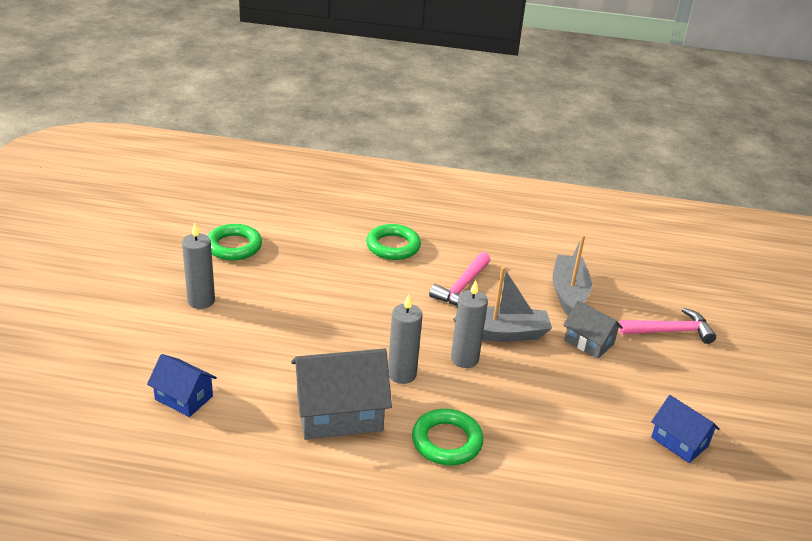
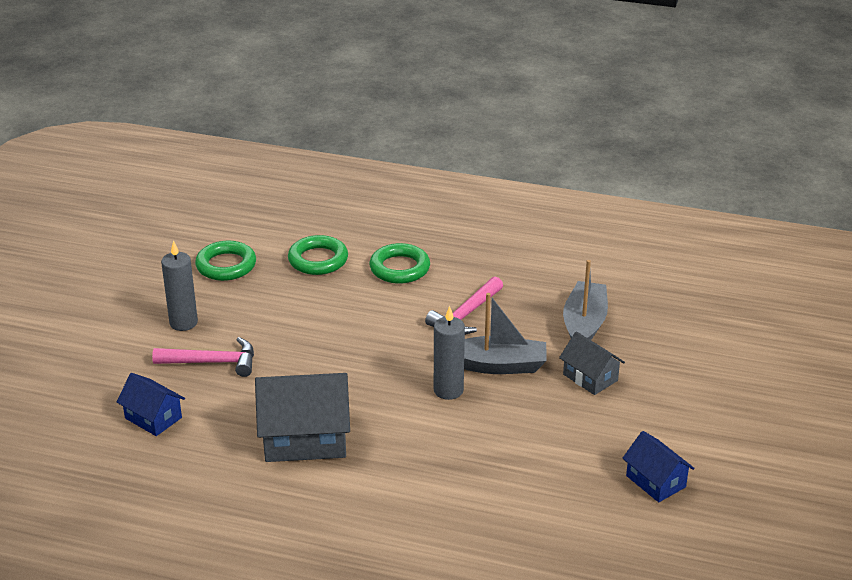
camera: 10 degrees right, 0 degrees up
grey candle [388,294,423,384] -> none
green ring [412,409,484,465] -> green ring moved to [288,235,348,275]
pink hammer [619,308,716,344] -> pink hammer moved to [152,337,254,377]

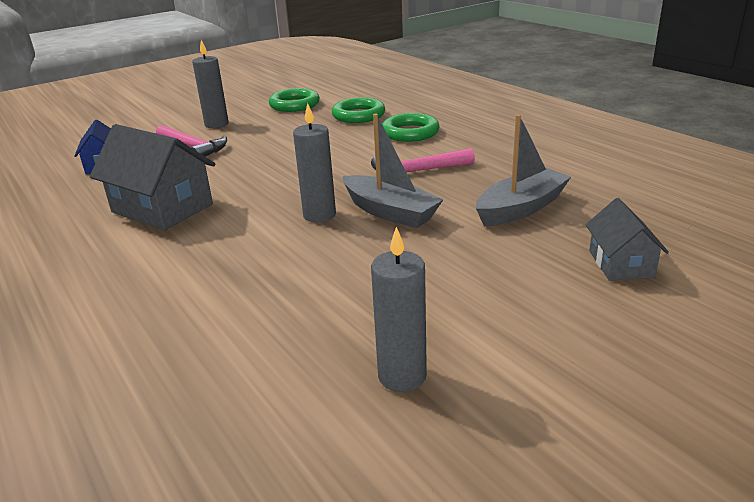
camera: 40 degrees right, 5 degrees down
grey house [559,331,625,395] -> grey house moved to [586,198,669,281]
blue house [622,431,695,502] -> grey candle [371,227,427,392]

